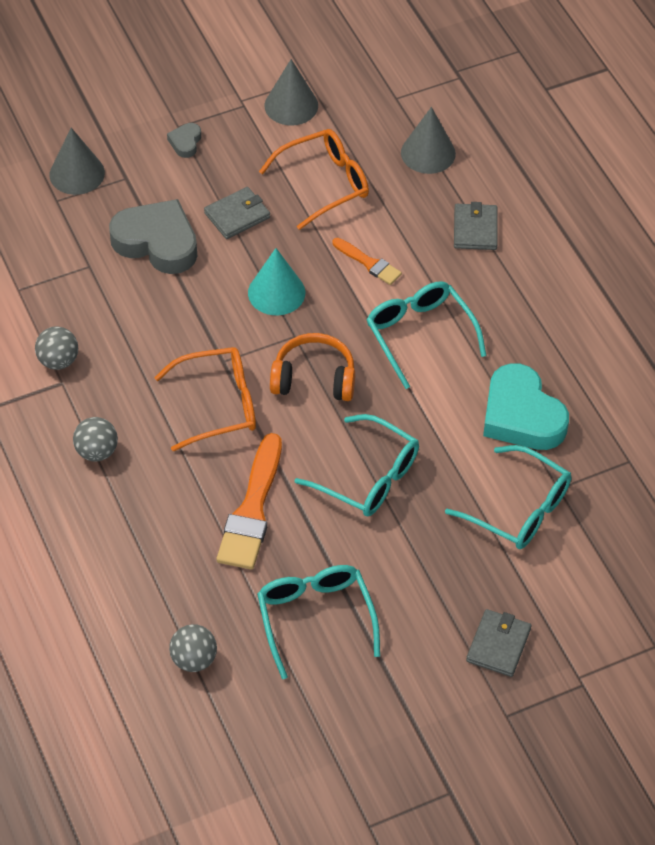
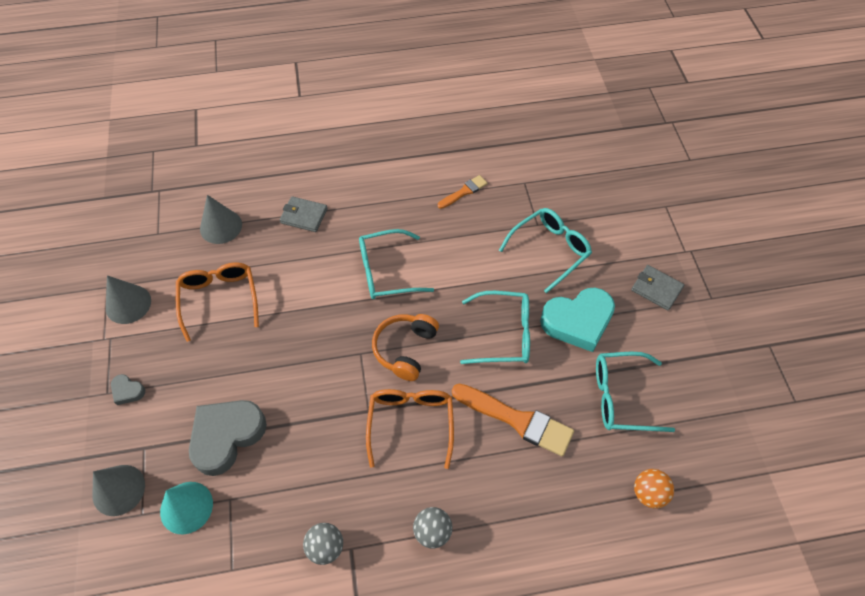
camera: 75 degrees left, 5 degrees up
grey ball [169,624,217,672] -> orange ball [634,469,674,509]
grey wallet [204,187,270,239] -> none
turquoise cone [248,248,305,315] -> turquoise cone moved to [160,482,213,534]
turquoise glasses [294,414,419,517] -> turquoise glasses turned 45 degrees clockwise [460,291,530,364]
orange brush [332,238,402,285] -> orange brush moved to [438,175,488,209]
turquoise heart [483,363,569,450] -> turquoise heart moved to [540,288,615,352]

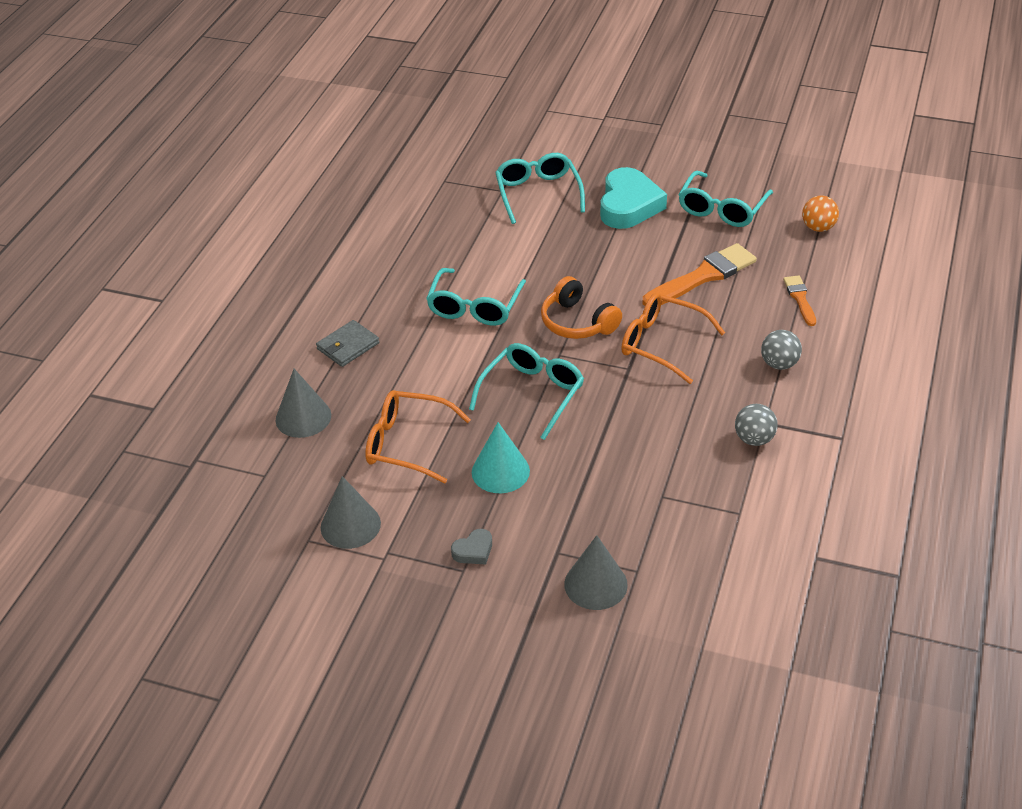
camera: 60 degrees left, 15 degrees down
turquoise cone [160,482,213,534] -> turquoise cone moved to [472,422,530,493]
grey heart [189,400,267,476] -> none
orange brush [438,175,488,209] -> orange brush moved to [783,275,816,326]
turquoise glasses [460,291,530,364] -> turquoise glasses moved to [469,343,584,440]
grey wallet [631,265,684,311] -> none

